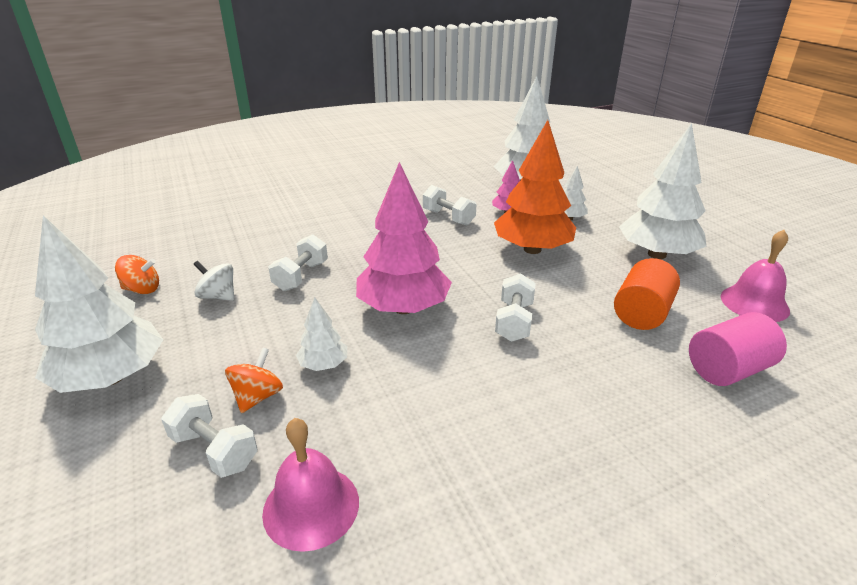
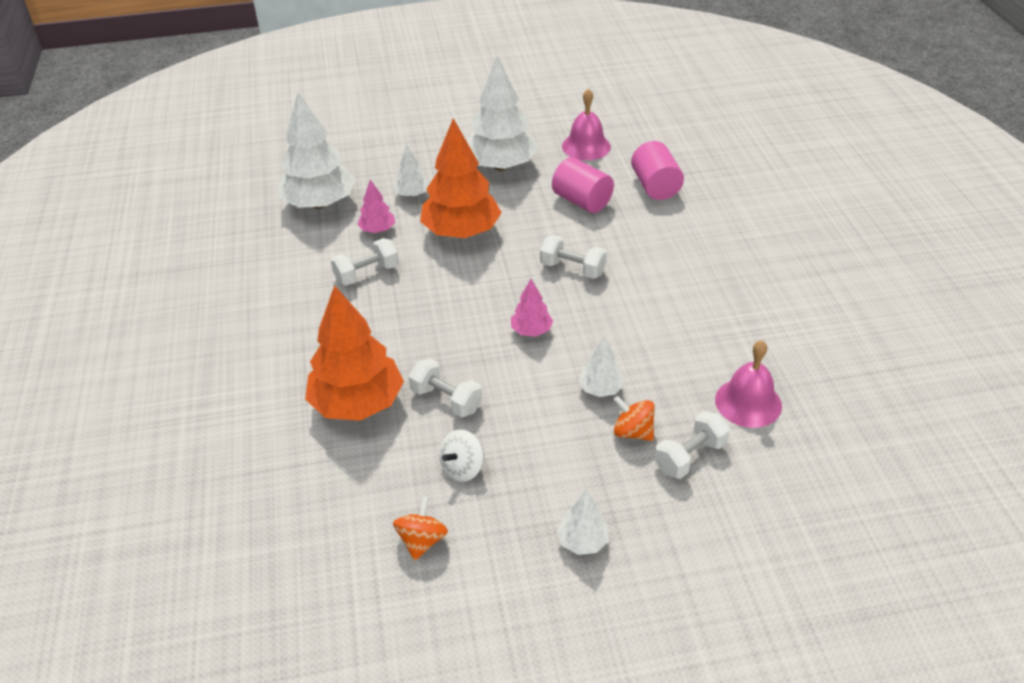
camera: 75 degrees left, 10 degrees up
white tree [35,215,163,393] -> white tree [557,490,609,555], size x0.47
pink tree [356,162,452,314] -> pink tree [511,279,553,336], size x0.47
orange cylinder [614,258,680,330] -> pink cylinder [552,157,614,213]
none -> orange tree [305,285,404,421]

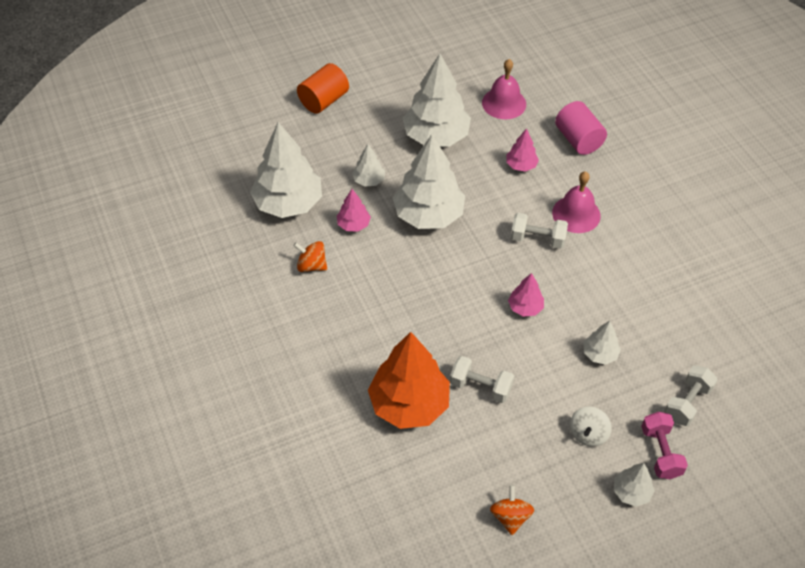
camera: 15 degrees left, 10 degrees up
white dumbbell [331,238,399,286] -> none
orange tree [420,118,502,238] -> white tree [393,134,465,229]
white spinning top [439,429,484,482] -> white spinning top moved to [570,406,612,447]
pink cylinder [552,157,614,213] -> pink tree [506,128,539,171]
orange spinning top [614,396,655,441] -> orange spinning top moved to [293,241,327,272]
pink bell [715,340,782,428] -> pink bell moved to [552,171,601,233]
none -> orange cylinder [297,63,349,114]
none -> pink dumbbell [641,412,688,479]

